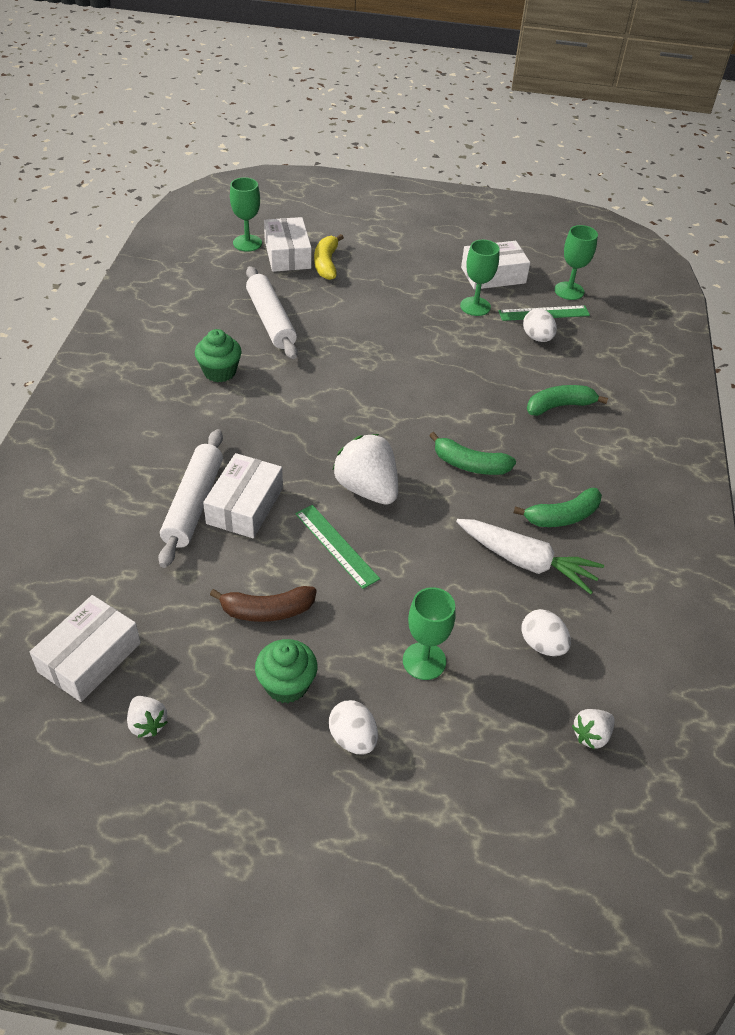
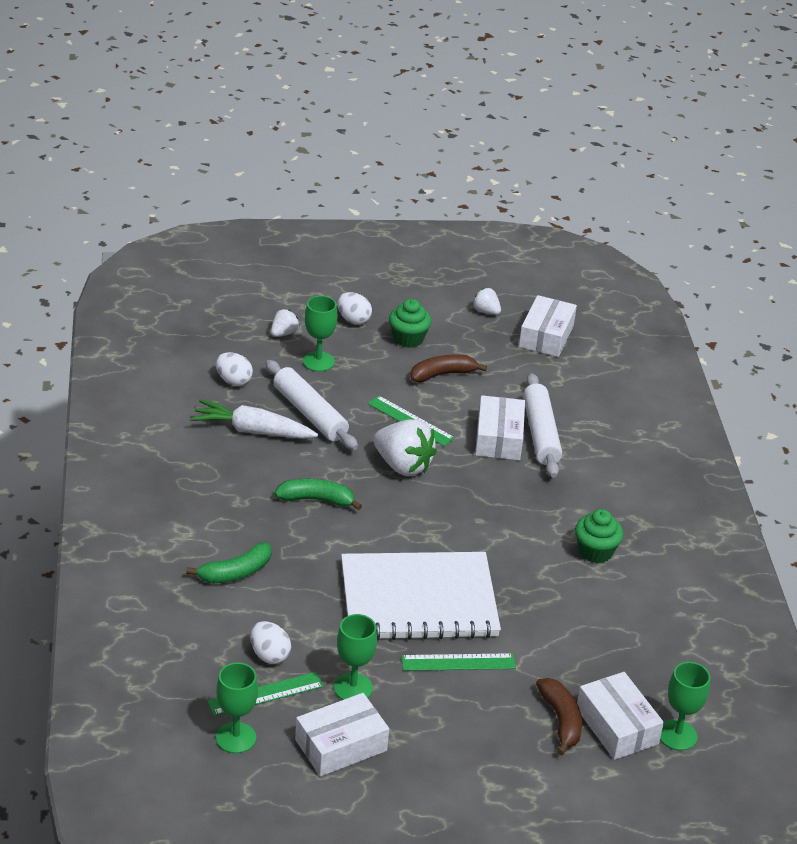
camera: 165 degrees right, 10 degrees down
white rolling pin [246,266,298,359] -> white rolling pin moved to [266,360,358,450]
yellow banana [314,234,344,280] -> brown banana [536,678,582,755]
green banana [514,488,602,527] -> none
white strawberry [572,709,615,749] -> white strawberry moved to [271,309,299,337]
none -> white notebook [341,552,501,640]
none -> green ruler [401,653,516,671]

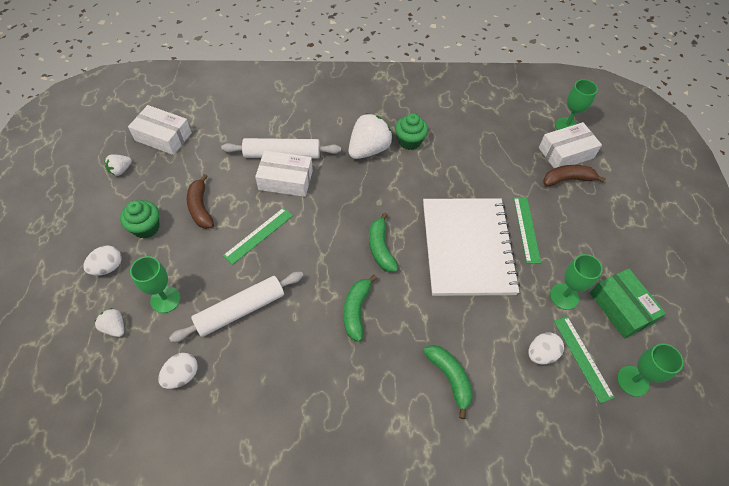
camera: 85 degrees left, 20 degrees up
white carrot [190,399,318,439] -> none
white box [295,693,389,777] -> green box [590,268,666,338]
white strawberry [373,419,437,476] -> white strawberry moved to [348,113,393,159]
none -> green banana [369,212,398,272]

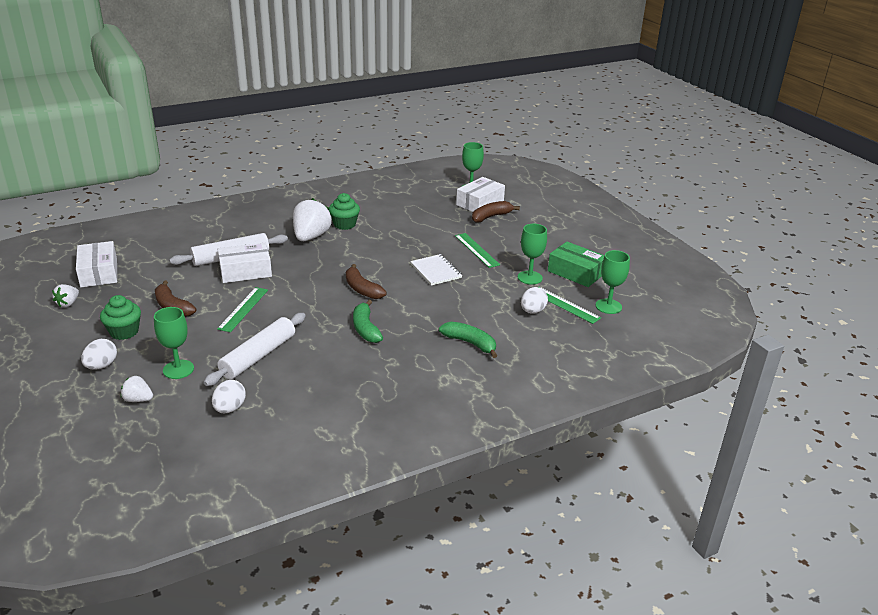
camera: 25 degrees left, 25 degrees down
white box [128,105,192,155] -> white box turned 75 degrees clockwise [76,241,117,287]
green banana [369,212,398,272] -> brown banana [346,264,387,299]
white notebook [423,199,520,296] -> white notebook [410,254,462,286], size x0.46

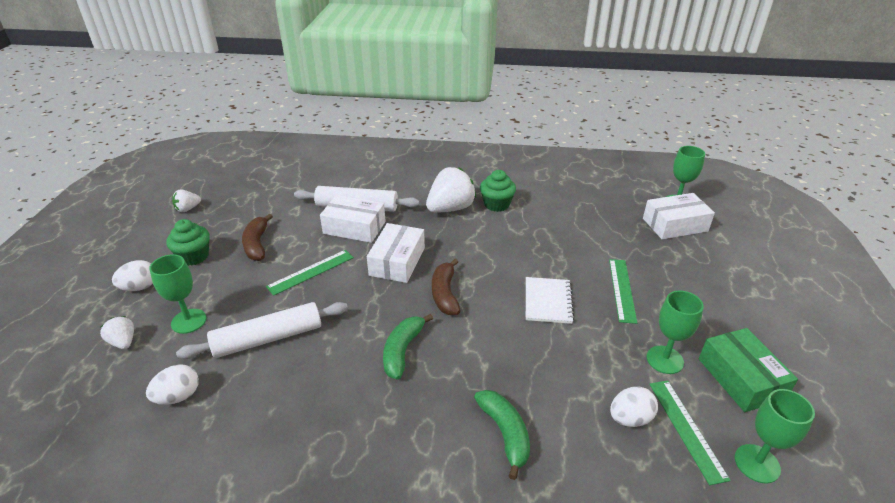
camera: 35 degrees right, 5 degrees up
white box [76,241,117,287] -> white box moved to [367,223,425,283]
brown banana [472,201,520,223] -> none

